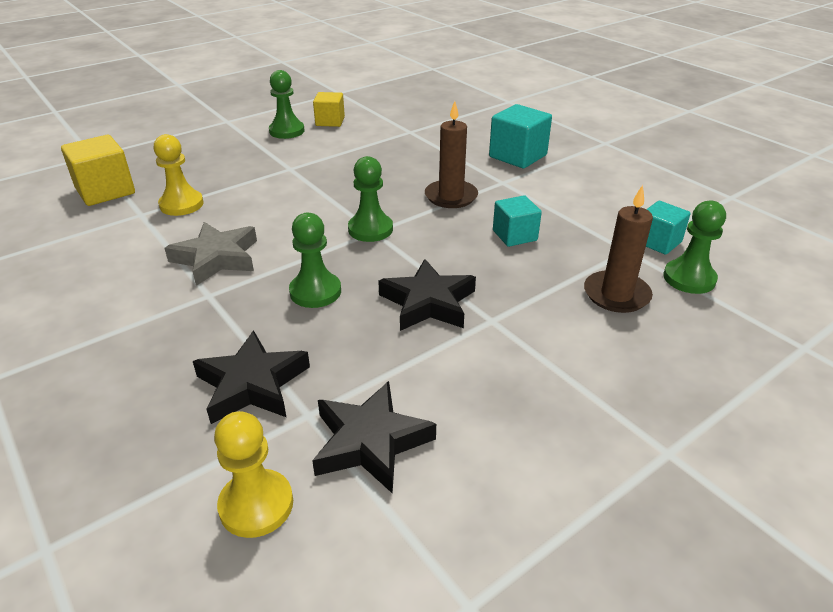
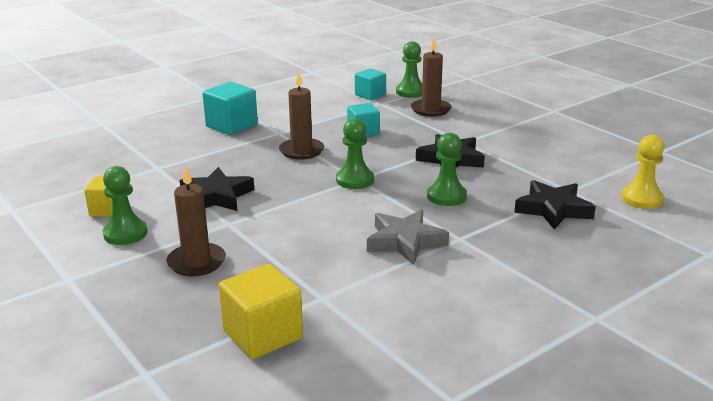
camera: 90 degrees left, 10 degrees down
yellow pawn [154,134,204,216] -> none
black star [312,381,436,494] -> black star moved to [180,167,254,211]
none -> brown candle [167,165,226,276]

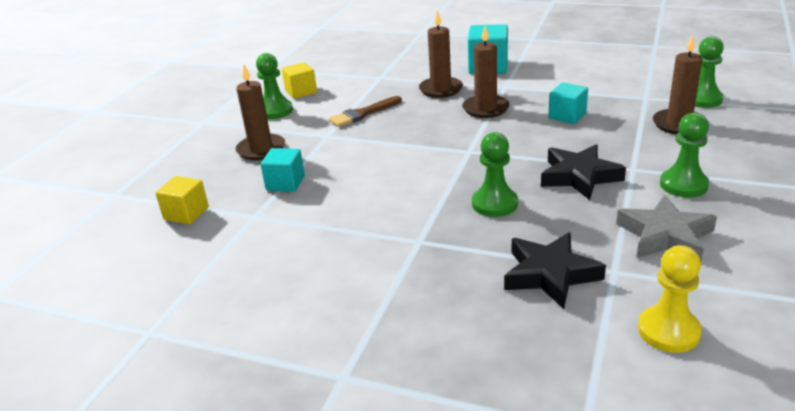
camera: 60 degrees right, 5 degrees up
black star [180,167,254,211] -> brown brush [329,96,402,127]
yellow cube [219,264,303,359] -> yellow cube [156,176,209,224], size x0.66
green pawn [336,118,374,189] -> green pawn moved to [660,112,709,198]
turquoise cube [355,69,386,100] -> turquoise cube moved to [261,148,305,192]
grey star [367,210,449,265] -> grey star moved to [616,195,717,262]
none -> brown candle [419,10,463,98]

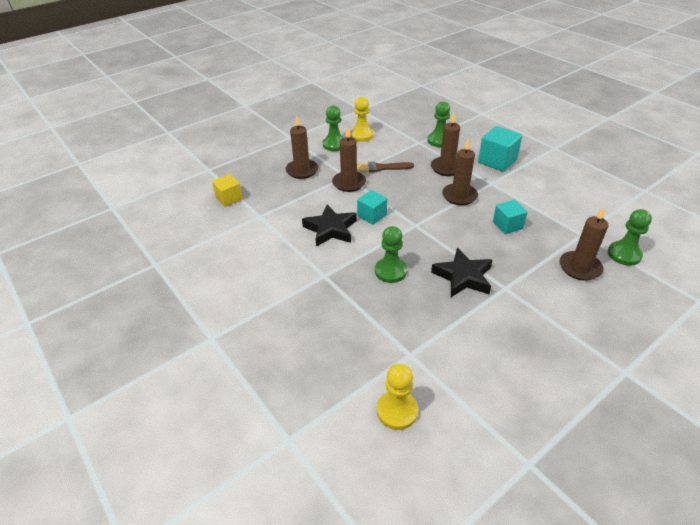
camera: 30 degrees right, 10 degrees up
turquoise cube [261,148,305,192] -> turquoise cube moved to [357,190,387,225]
yellow cube [282,62,317,99] -> yellow pawn [350,97,374,142]
black star [504,232,606,309] -> black star moved to [302,204,357,247]
grey star [616,195,717,262] -> none
green pawn [660,112,709,198] -> green pawn moved to [427,101,450,147]
none -> brown candle [332,127,366,192]

